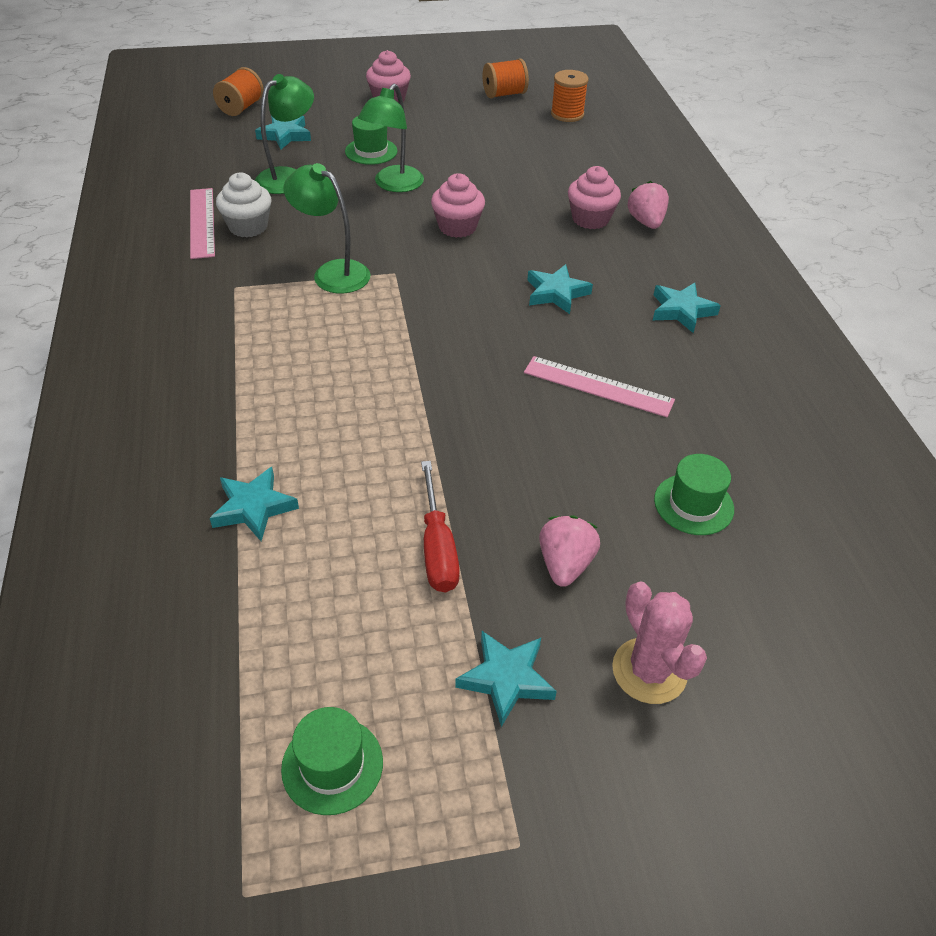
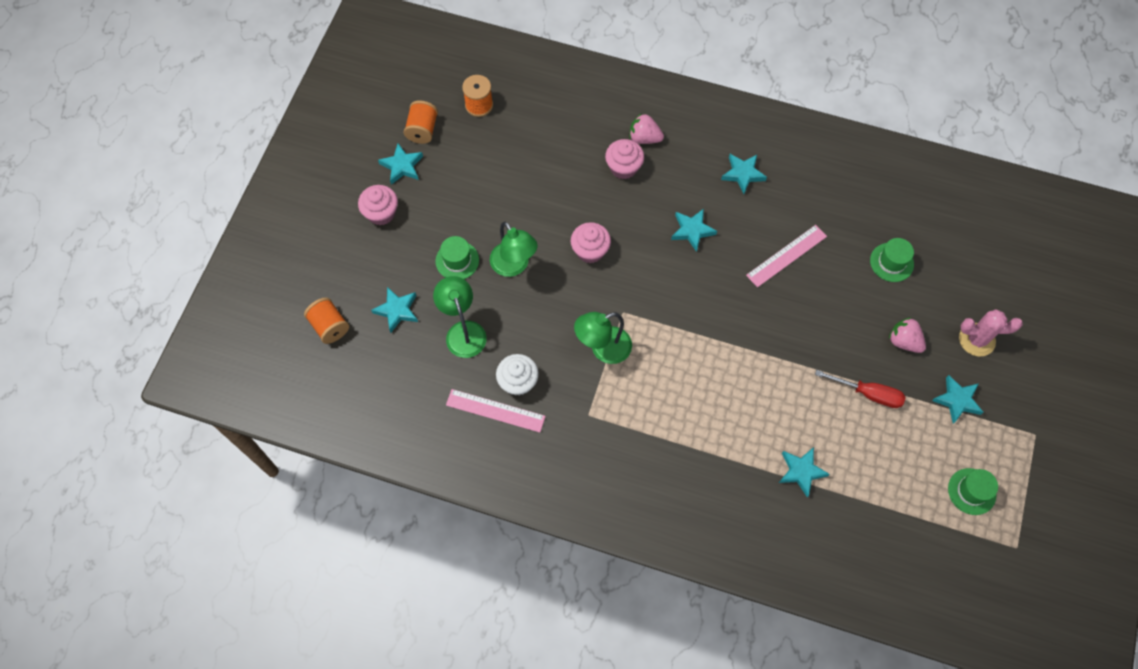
camera: 60 degrees left, 20 degrees up
none -> turquoise star [378,143,423,185]

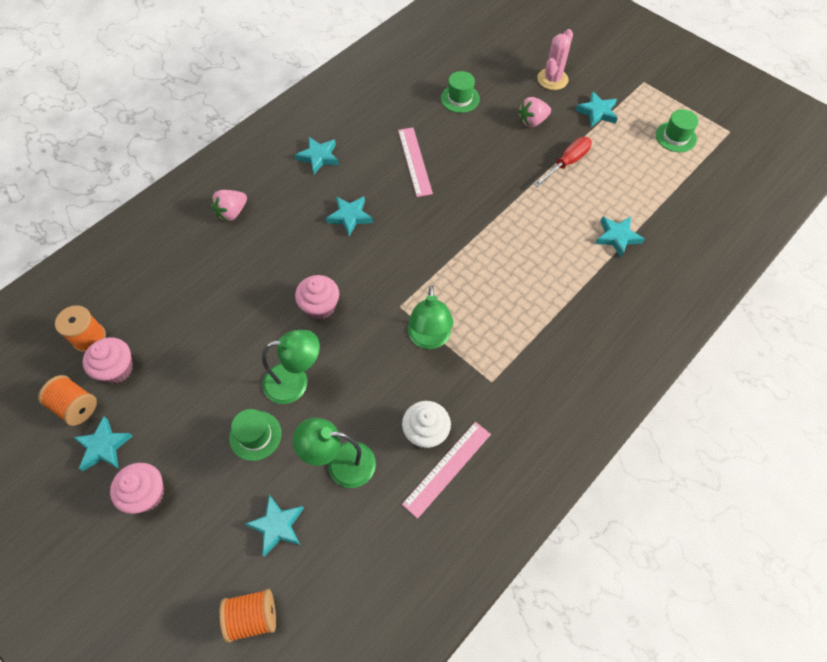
camera: 65 degrees left, 5 degrees down
pink cupcake [605,139,644,179] -> pink cupcake moved to [83,337,133,384]

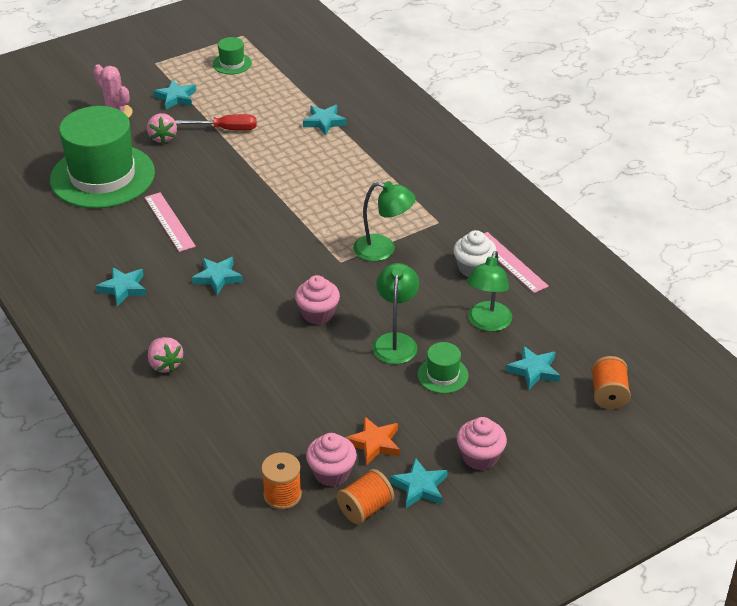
camera: 75 degrees left, 20 degrees down
pink ruler [398,128,433,197] -> pink ruler turned 60 degrees clockwise [144,192,196,252]
green hat [441,71,480,113] -> green hat [50,106,155,208], size x2.40
red screwdriver [534,137,592,187] -> red screwdriver turned 120 degrees clockwise [175,114,256,131]
none -> orange star [345,416,400,466]

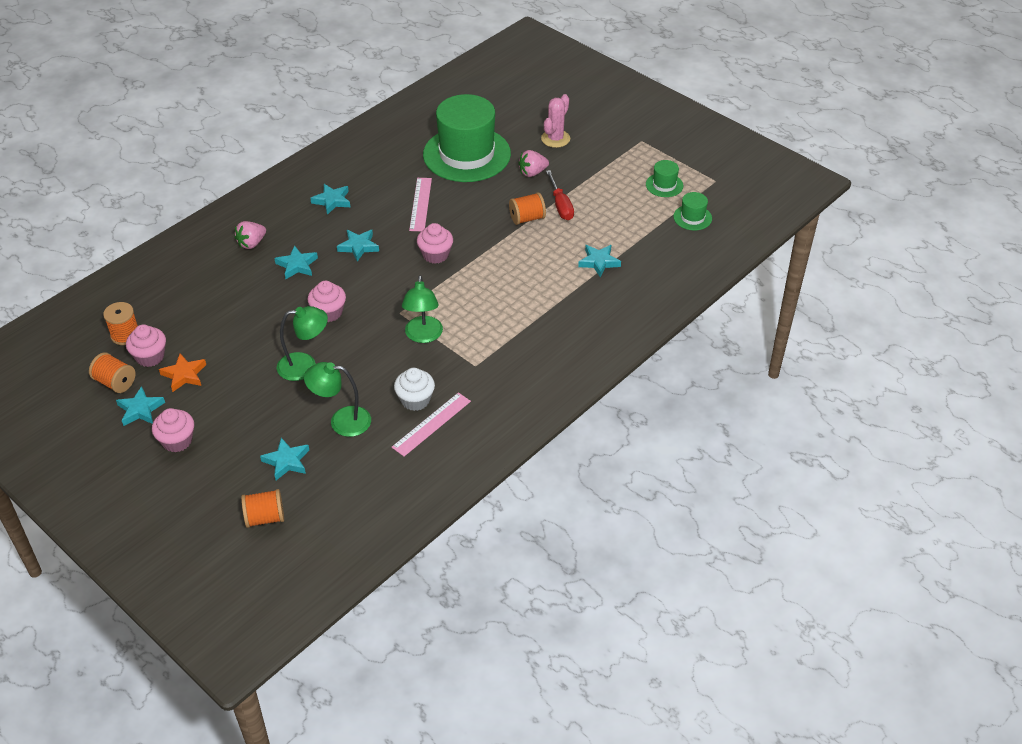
camera: 75 degrees right, 5 degrees up
pink ruler [144,192,196,252] -> pink ruler turned 45 degrees counterclockwise [409,178,432,231]
turquoise star [153,80,196,109] -> turquoise star moved to [275,245,318,279]
green hat [417,342,469,393] -> green hat moved to [673,192,712,230]
none -> pink cupcake [417,223,453,264]
none -> orange spool [509,192,546,225]

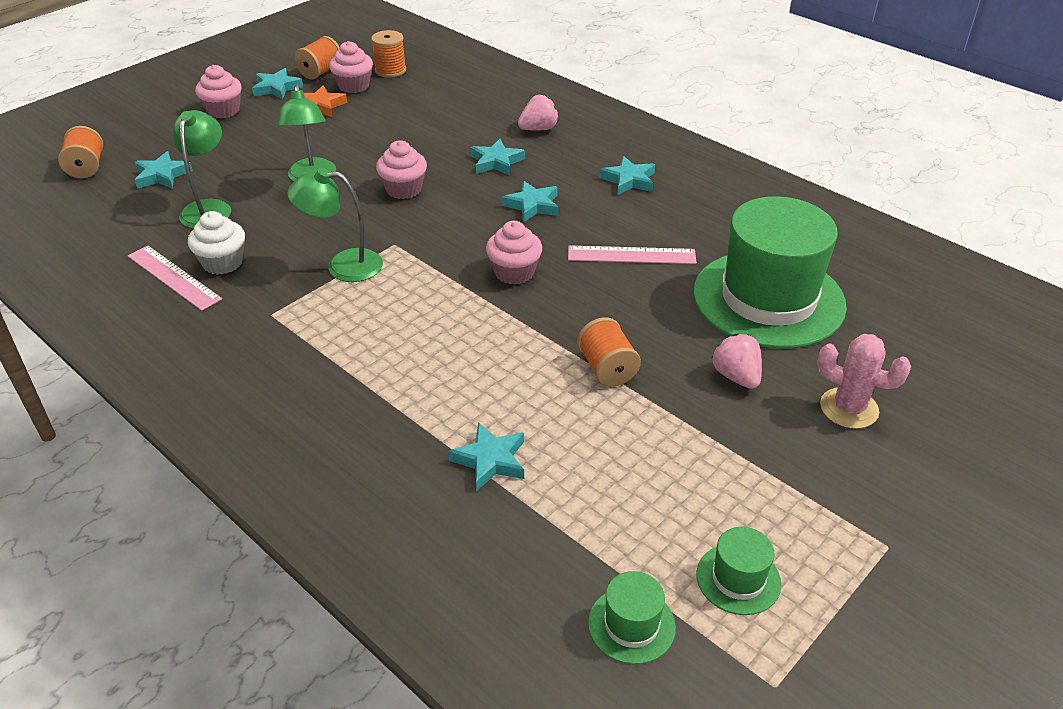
camera: 90 degrees right, 5 degrees down
pink strawberry [234,221,266,249] -> pink strawberry turned 105 degrees clockwise [518,95,559,131]
red screwdriver [546,170,574,220] -> none

